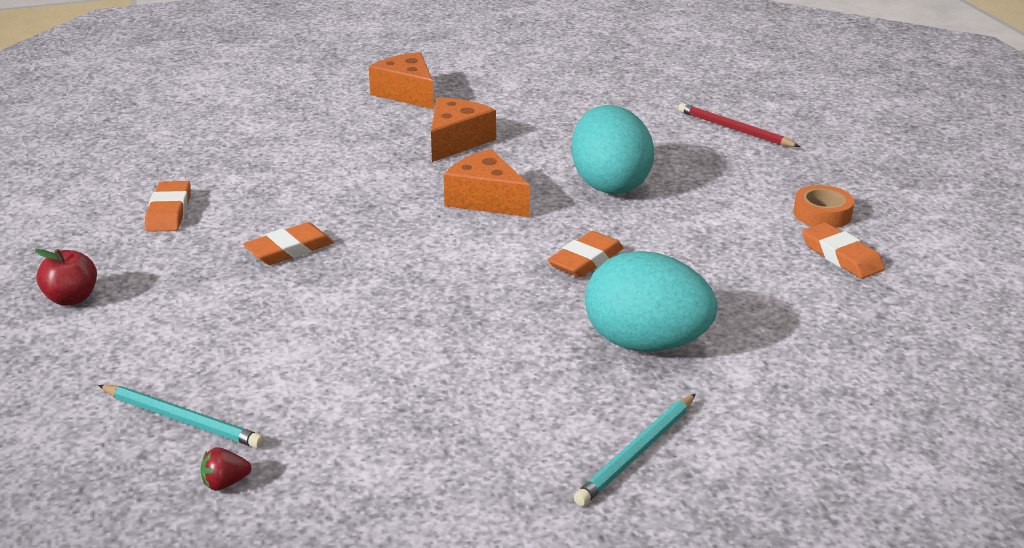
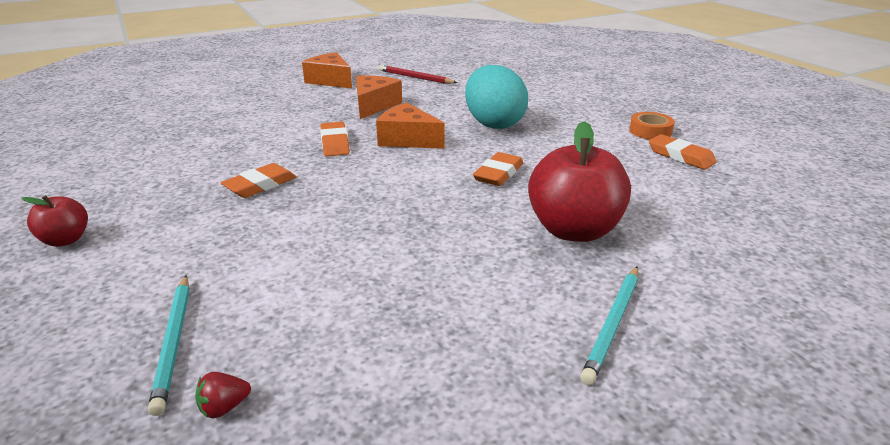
camera: 10 degrees left, 0 degrees up
turquoise pencil [98,385,264,448] -> turquoise pencil turned 60 degrees clockwise [148,276,190,416]
orange eraser [145,181,191,232] -> orange eraser moved to [320,122,350,156]
turquoise egg [585,251,717,352] -> red apple [528,121,631,242]
red pencil [678,103,800,147] -> red pencil moved to [379,65,457,84]

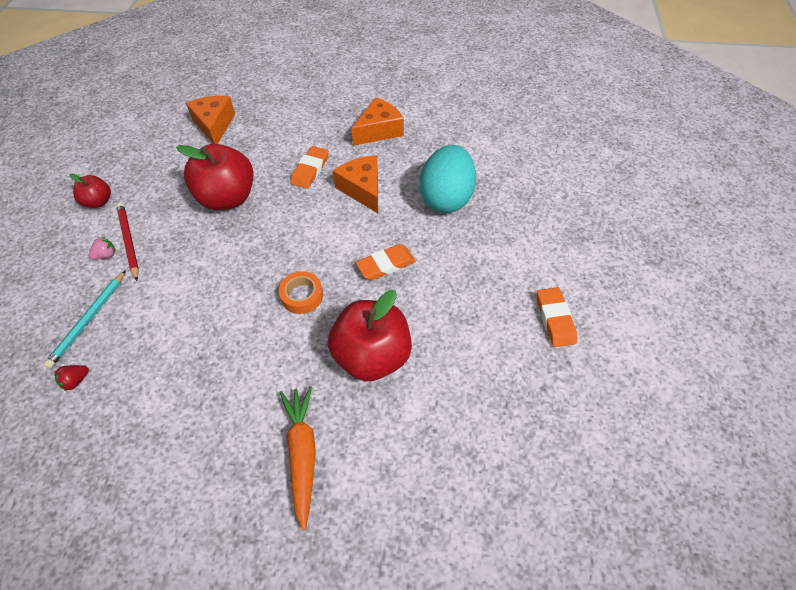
camera: 35 degrees right, 25 degrees up
red strawberry [195,372,251,418] -> red strawberry turned 45 degrees counterclockwise [54,365,89,391]
orange eraser [221,163,296,198] -> red apple [176,144,253,210]
orange cheese [302,52,352,88] -> orange cheese moved to [186,96,235,144]
red pencil [379,65,457,84] -> red pencil moved to [116,202,139,281]
turquoise pencil [580,266,638,385] -> orange carrot [280,386,316,531]
orange tape [629,112,675,139] -> orange tape moved to [279,271,323,314]
none -> pink strawberry [88,237,115,260]

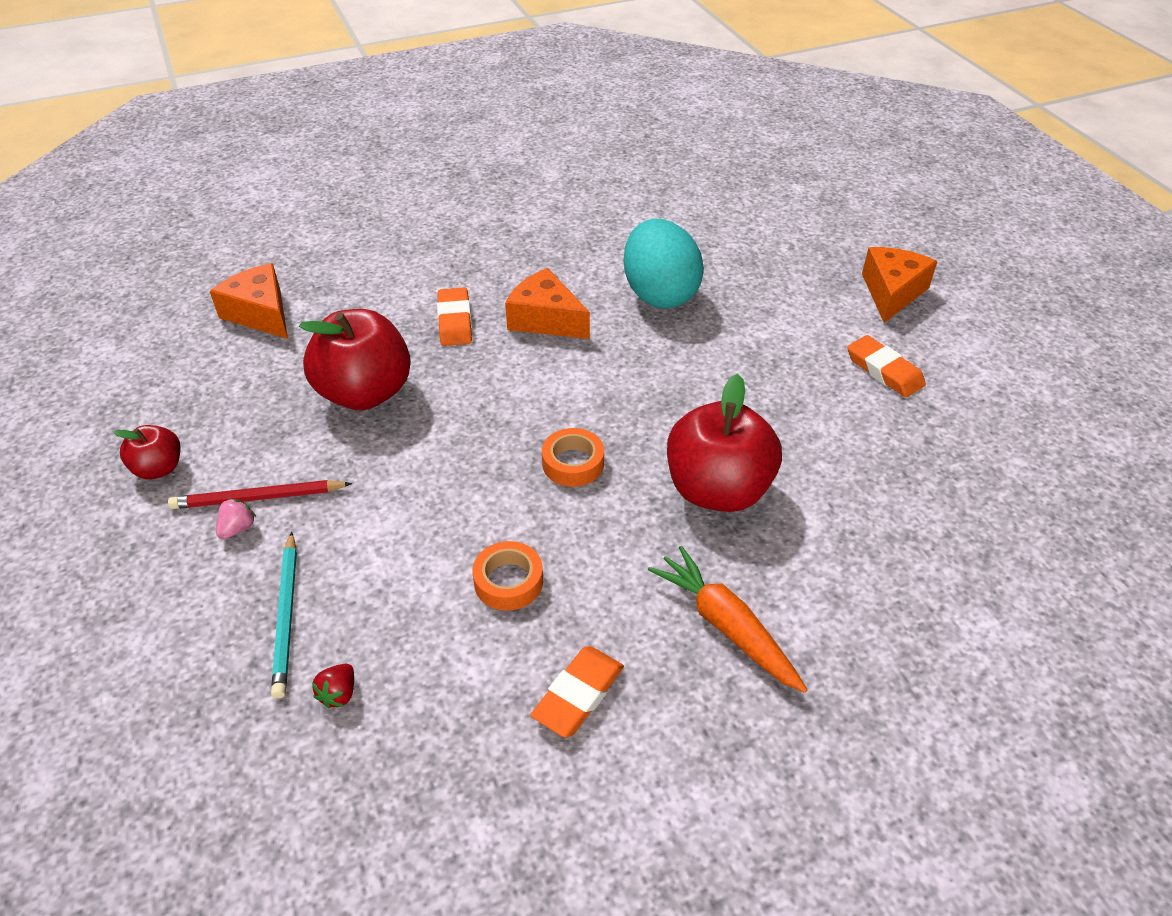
camera: 30 degrees left, 10 degrees down
red pencil [116,202,139,281] -> red pencil turned 45 degrees counterclockwise [168,480,352,509]
orange cheese [351,97,404,146] -> orange cheese moved to [862,247,938,323]
orange eraser [356,244,416,280] -> orange eraser moved to [530,646,624,738]
none -> orange tape [472,541,543,611]

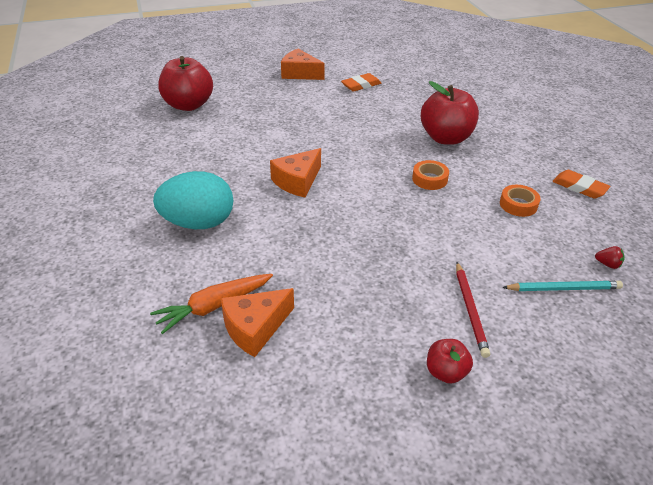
camera: 85 degrees left, 5 degrees down
pink strawberry [216,499,256,539] -> none
red apple [299,309,411,410] -> red apple moved to [158,56,213,111]
orange eraser [437,287,472,346] -> none
turquoise egg [624,218,704,309] -> turquoise egg moved to [153,171,233,229]
orange carrot [648,546,808,693] -> orange carrot moved to [150,274,273,334]

